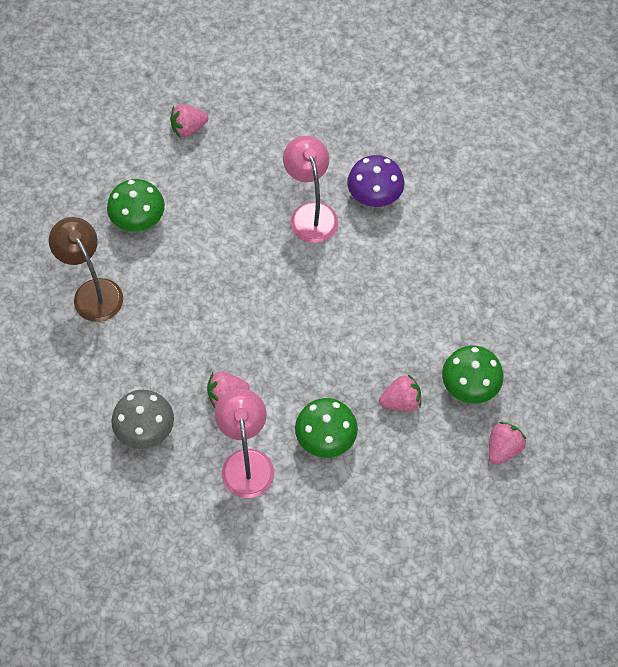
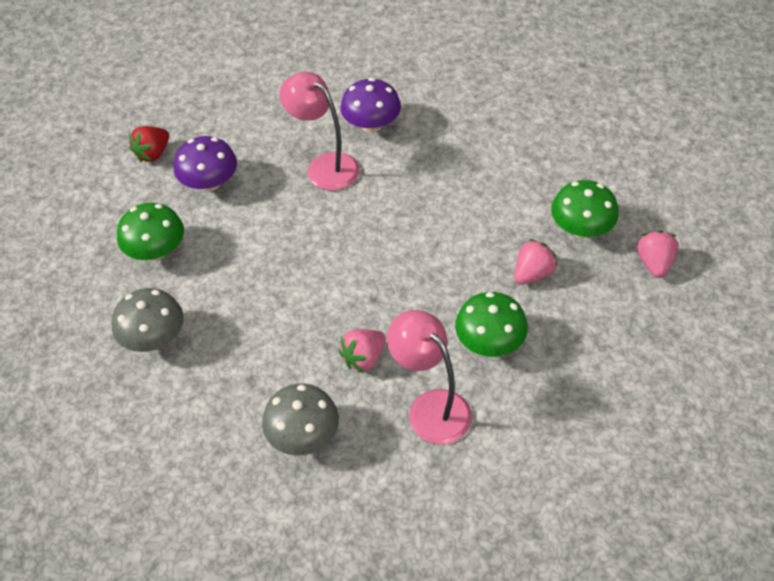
camera: 30 degrees left, 10 degrees down
brown lamp [49,217,123,322] -> grey mushroom [112,288,184,352]
pink strawberry [170,104,208,137] -> red strawberry [129,126,169,162]
none -> purple mushroom [174,136,237,192]

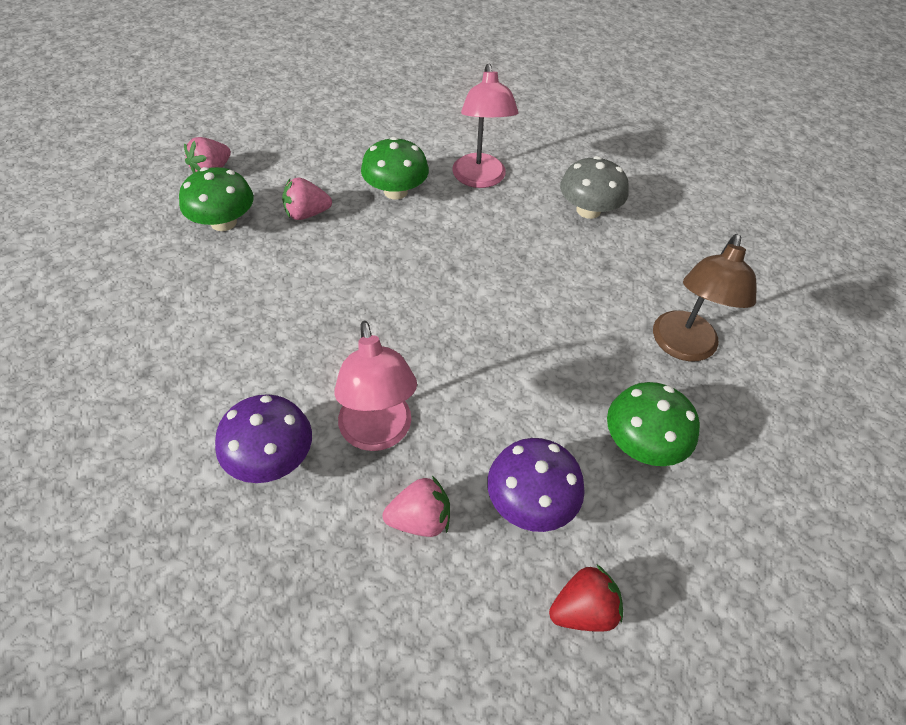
camera: 150 degrees left, 0 degrees up
grey mushroom [112,288,184,352] -> brown lamp [653,234,756,361]
pink strawberry [339,329,386,373] -> pink strawberry moved to [382,476,450,537]

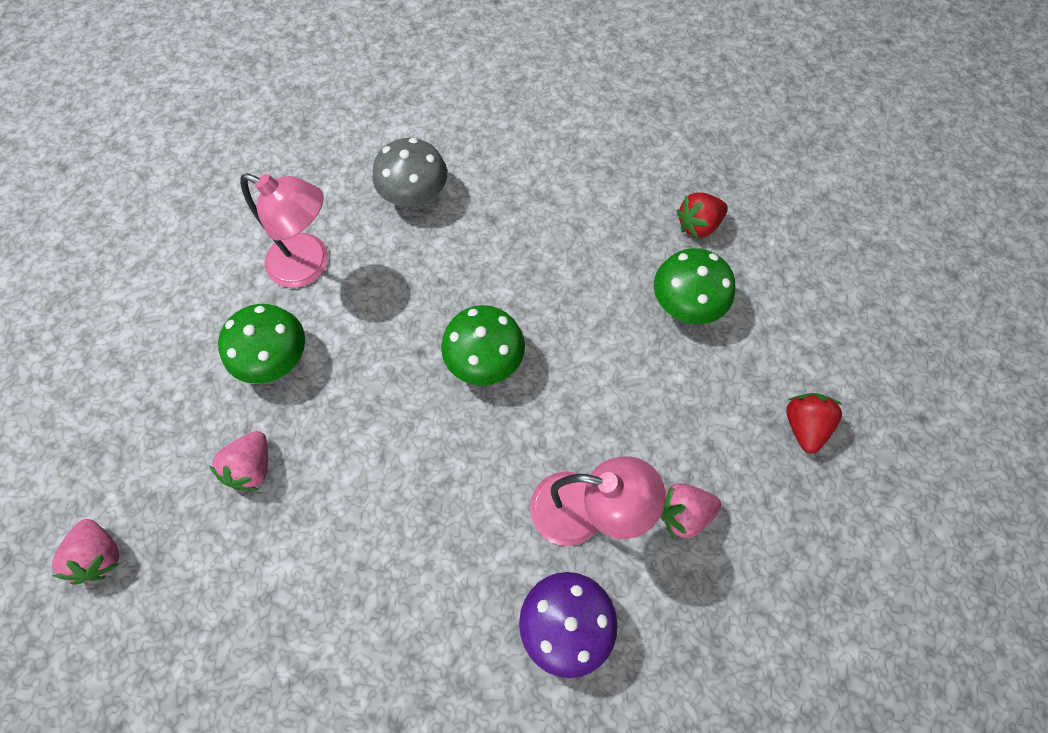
camera: 60 degrees left, 15 degrees up
green mushroom [179,167,254,231] -> green mushroom moved to [441,305,525,386]
pink strawberry [382,476,450,537] -> pink strawberry turned 120 degrees counterclockwise [660,483,721,538]
purple mushroom [487,438,585,532] -> none
brown lamp [653,234,756,361] -> none
none -> red strawberry [676,192,728,239]

